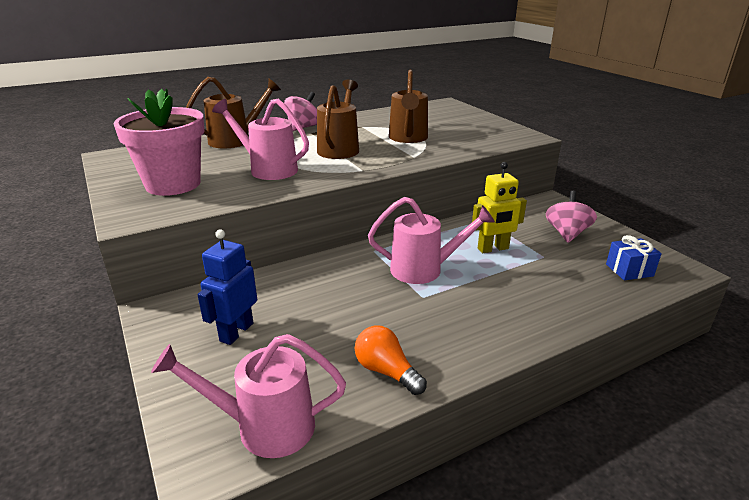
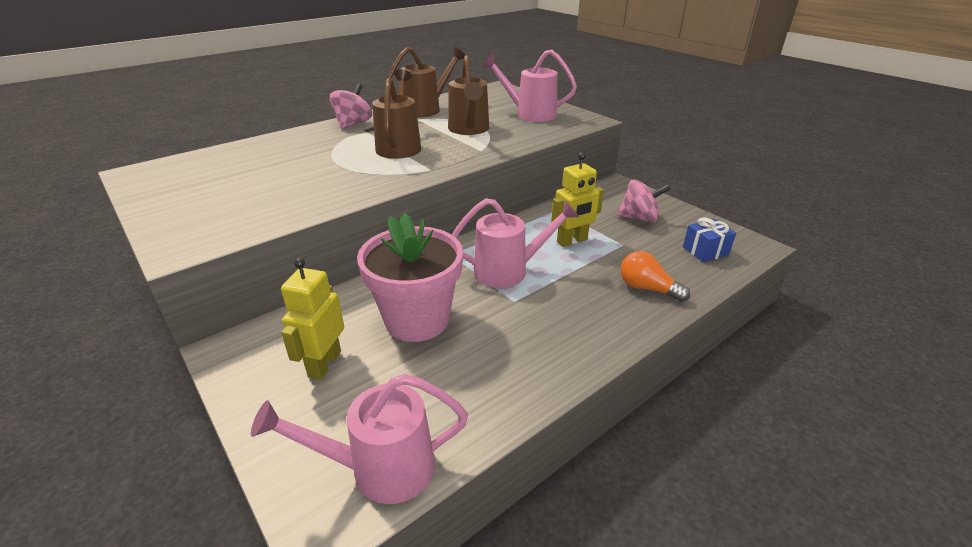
camera: 10 degrees left, 5 degrees up
pink flower pot [114,89,205,196] -> pink flower pot moved to [357,213,463,342]
brown watering can [186,77,281,148] -> brown watering can moved to [385,47,465,117]
blue robot [197,229,257,345] -> yellow robot [281,258,344,380]
pink watering can [212,99,309,180] -> pink watering can moved to [483,50,577,122]
orange light bulb [355,325,427,395] -> orange light bulb moved to [620,251,690,302]
pink spinning top [546,191,597,243] -> pink spinning top turned 90 degrees clockwise [617,179,670,222]

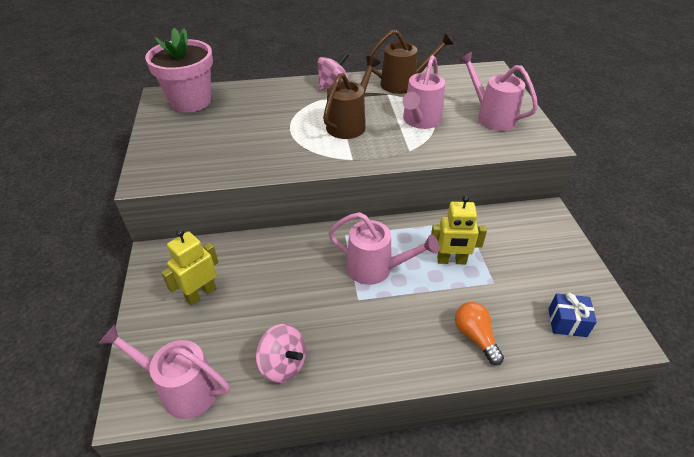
camera: 30 degrees right, 10 degrees up
pink flower pot [357,213,463,342] -> pink flower pot moved to [145,28,213,112]
brown watering can [448,55,489,135] -> pink watering can [402,55,445,129]
pink spinning top [617,179,670,222] -> pink spinning top moved to [256,324,306,383]

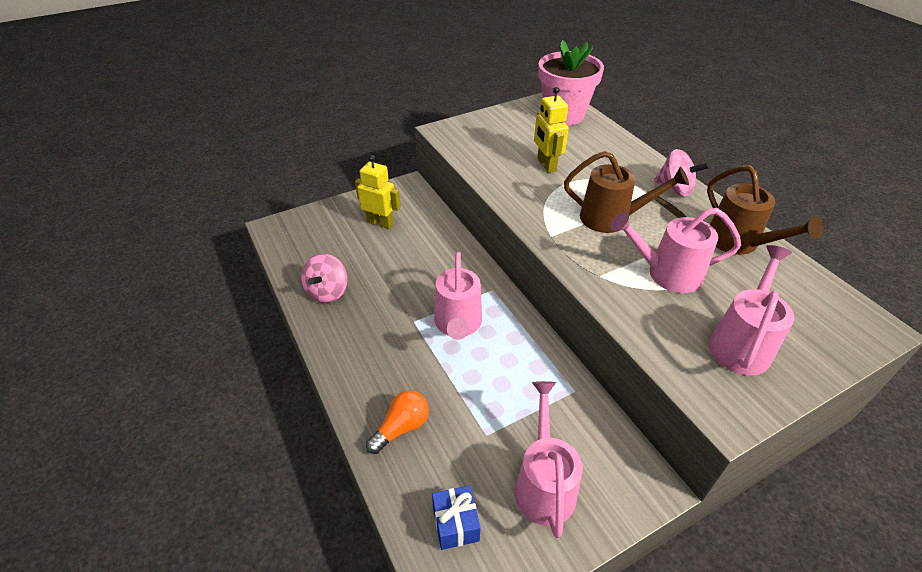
camera: 70 degrees right, 0 degrees up
pink watering can [99,324,230,419] -> pink watering can moved to [515,381,583,538]
yellow robot [431,195,487,264] -> yellow robot moved to [534,87,569,173]

